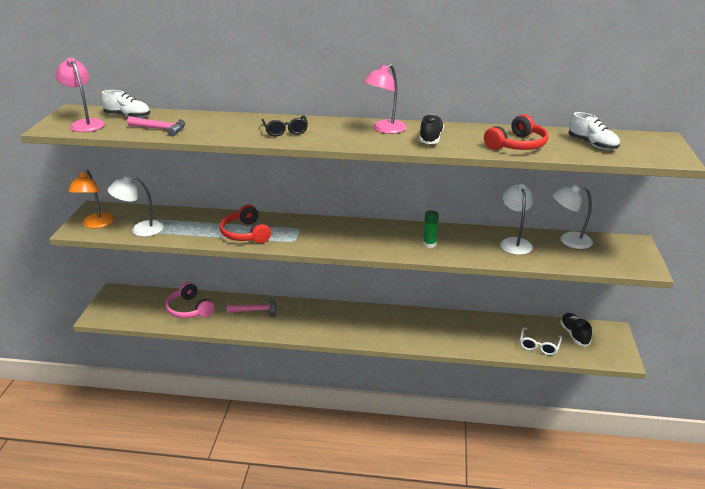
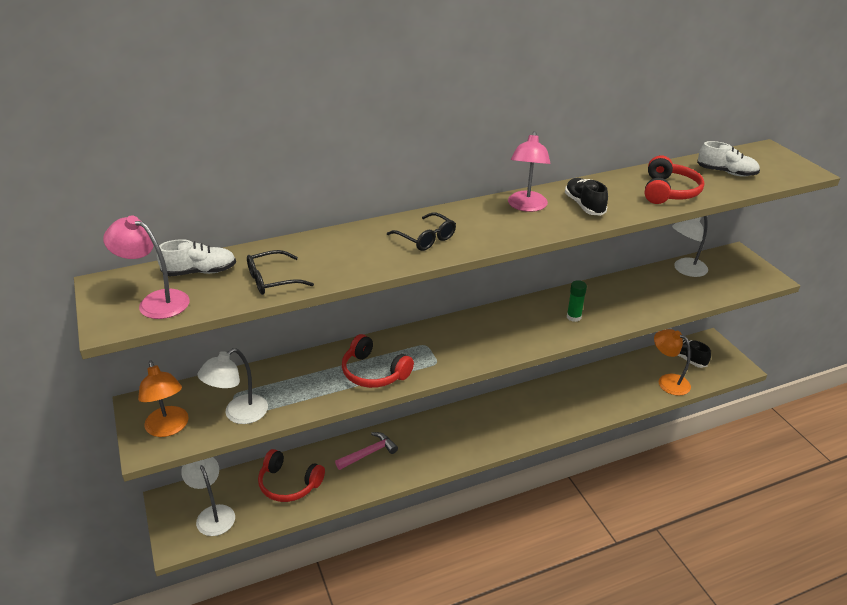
camera: 30 degrees left, 5 degrees up
pink hammer [127,117,185,136] -> black glasses [247,250,314,295]
pink headphones [165,282,214,318] -> red headphones [258,449,325,502]
white lamp [500,184,533,255] -> white lamp moved to [181,457,235,536]
white glasses [520,327,562,355] -> orange lamp [654,329,691,396]

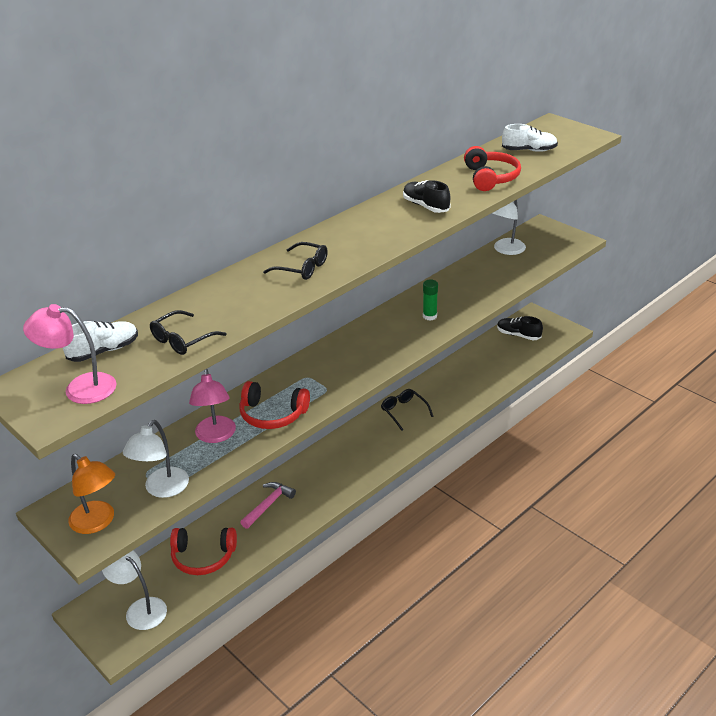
camera: 20 degrees left, 0 degrees up
pink lamp [508,131,550,212] -> pink lamp moved to [189,369,236,443]
orange lamp [654,329,691,396] -> none
none -> black glasses [381,389,434,431]

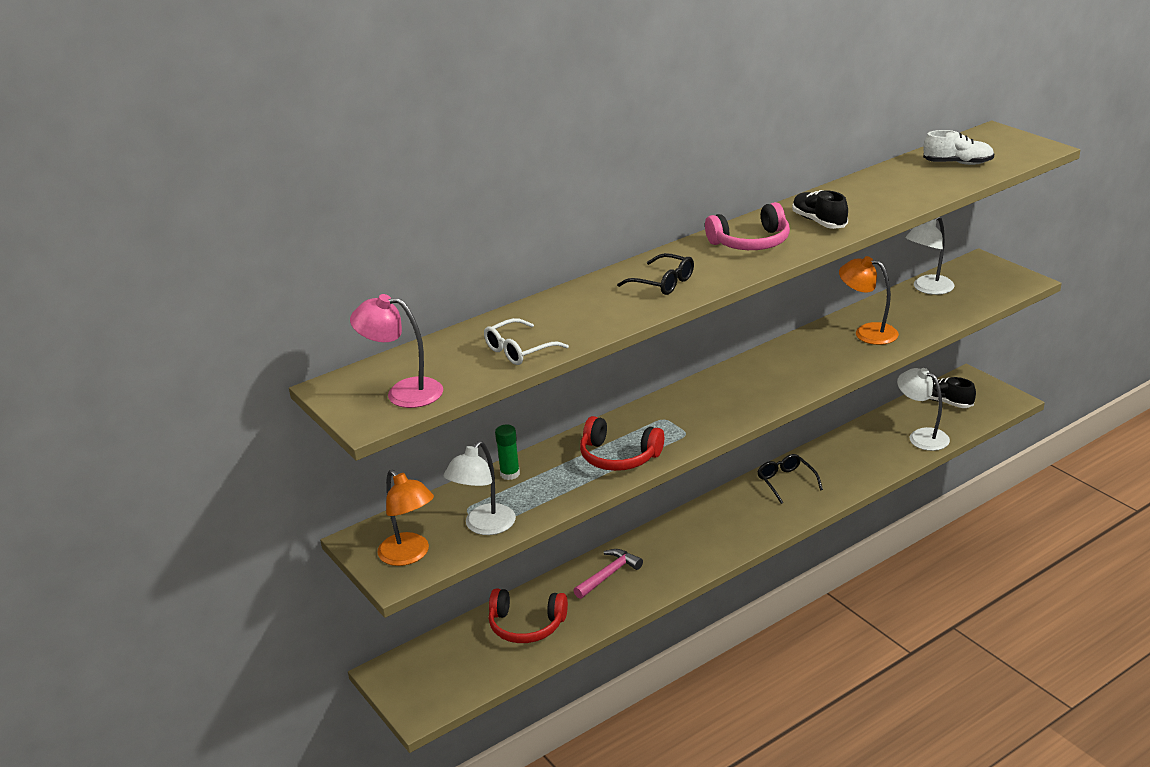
camera: 10 degrees right, 5 degrees down
white shoe [63,321,138,362] -> none
white lamp [102,550,167,630] -> white lamp moved to [897,368,950,451]
black glasses [150,310,226,355] -> white glasses [484,318,569,365]
pink lamp [189,369,236,443] -> none
green glue stick [423,280,438,321] -> green glue stick moved to [495,425,520,480]
red headphones [464,146,521,191] -> none
none -> pink headphones [705,202,790,250]
none -> orange lamp [839,256,899,345]

